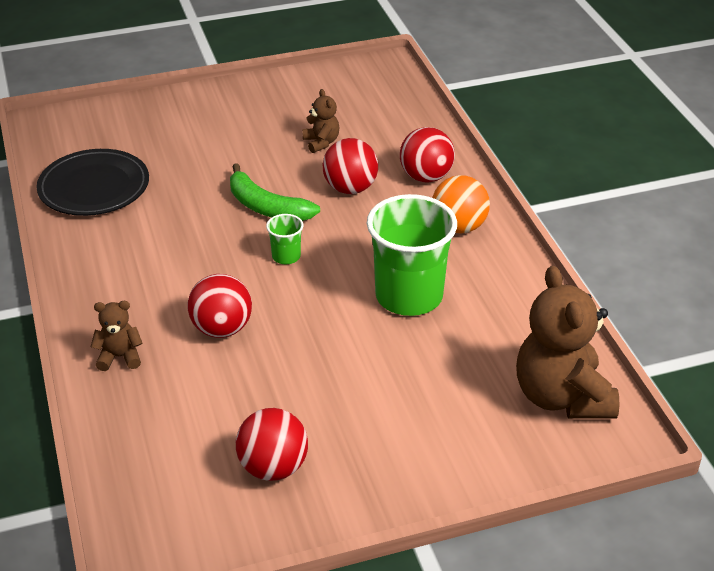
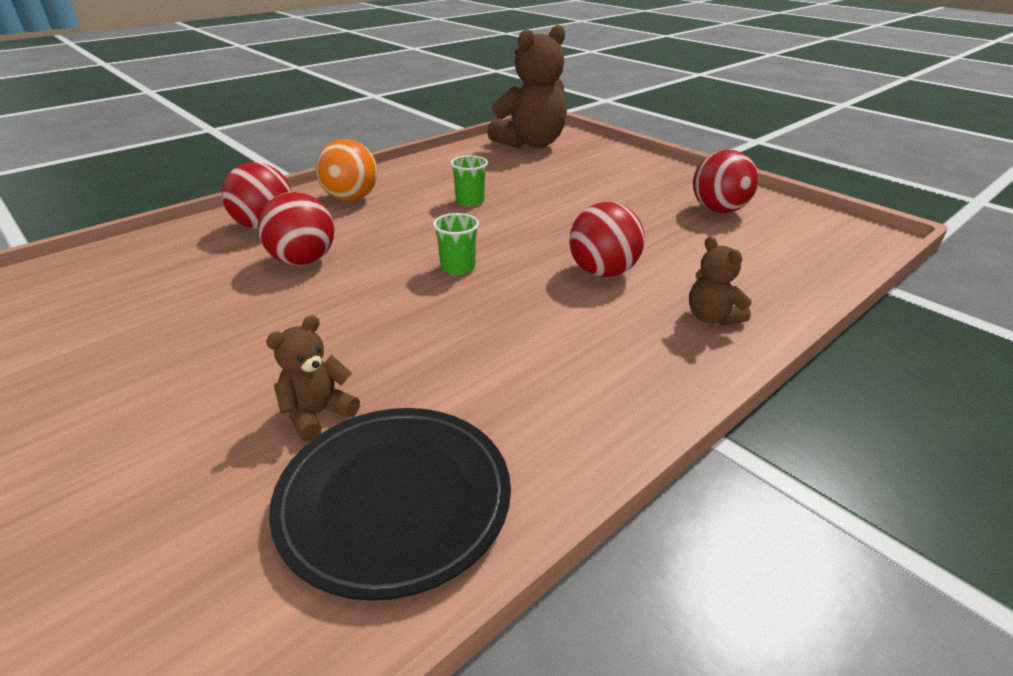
camera: 115 degrees left, 5 degrees down
green banana [230,163,320,221] -> none
brown teddy bear [302,89,340,153] -> brown teddy bear moved to [266,315,360,441]
green cup [367,194,457,316] -> green cup [450,155,488,206], size x0.44

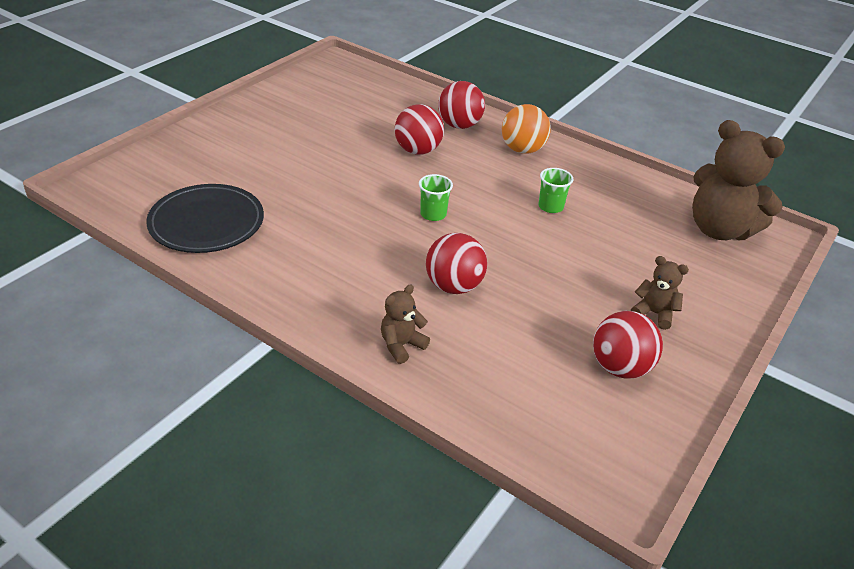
camera: 75 degrees right, 5 degrees up
brown teddy bear [266,315,360,441] -> brown teddy bear moved to [631,256,689,330]

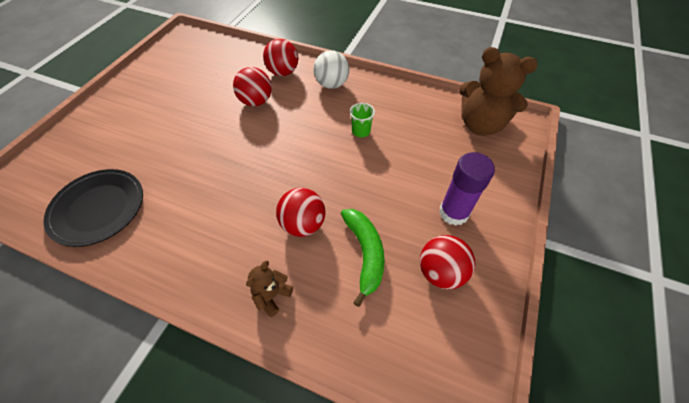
camera: 10 degrees left, 15 degrees up
green cup [419,174,453,221] -> none
orange ball [502,104,551,154] -> white ball [313,50,349,89]
brown teddy bear [631,256,689,330] -> purple glue stick [439,152,495,226]
none -> green banana [341,209,385,307]

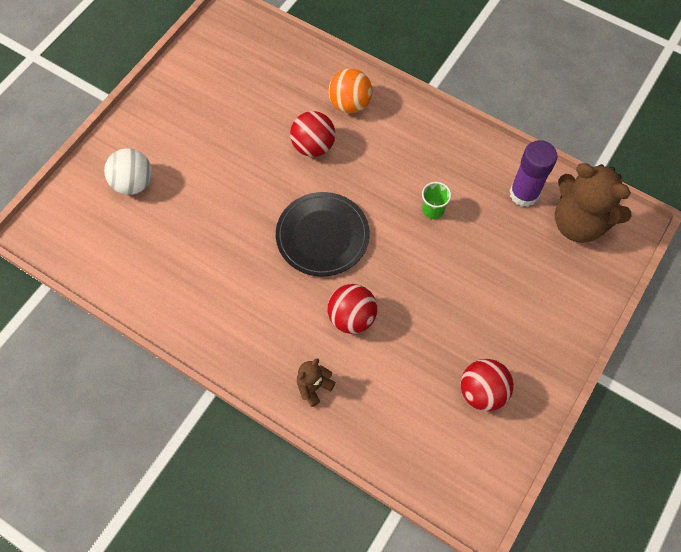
camera: 10 degrees right, 10 degrees up
black plate [43,169,143,247] -> black plate moved to [276,192,370,276]
red ball [263,39,298,76] -> orange ball [328,68,372,113]
white ball [313,50,349,89] -> white ball moved to [104,148,152,195]
green banana [341,209,385,307] -> none
purple glue stick [439,152,495,226] -> purple glue stick moved to [510,140,557,207]

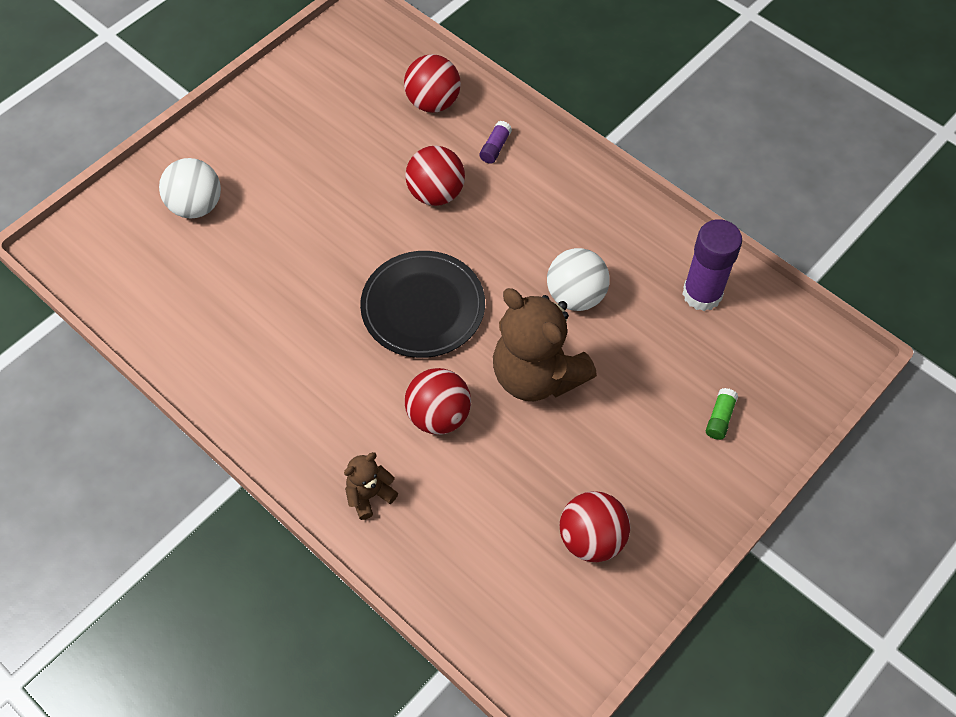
camera: 10 degrees right, 5 degrees down
orange ball [328,68,372,113] -> purple glue stick [479,121,512,164]
green cup [422,182,451,219] -> white ball [547,248,610,311]
brown teddy bear [555,163,631,243] -> brown teddy bear moved to [493,288,597,401]
none -> red ball [404,54,461,113]
none -> green glue stick [706,388,738,440]

